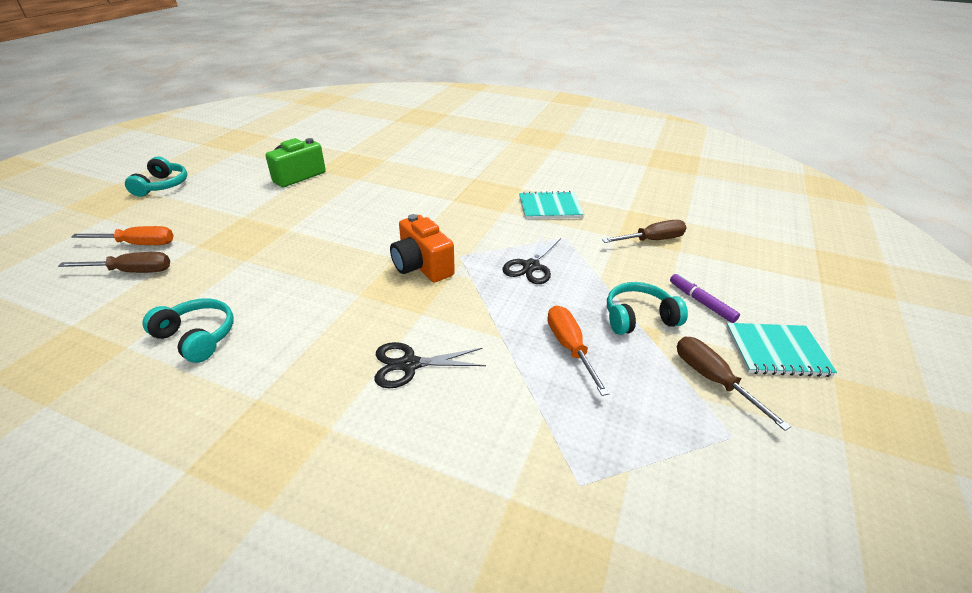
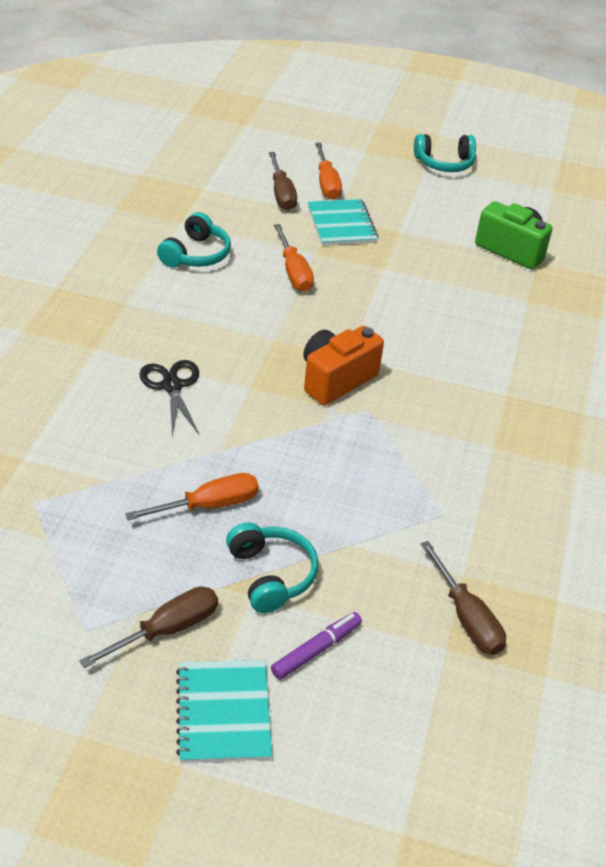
camera: 80 degrees right, 5 degrees up
black scissors [502,235,561,284] -> none
turquoise notebook [519,191,584,219] -> turquoise notebook moved to [308,199,379,246]
none -> orange screwdriver [274,224,314,292]

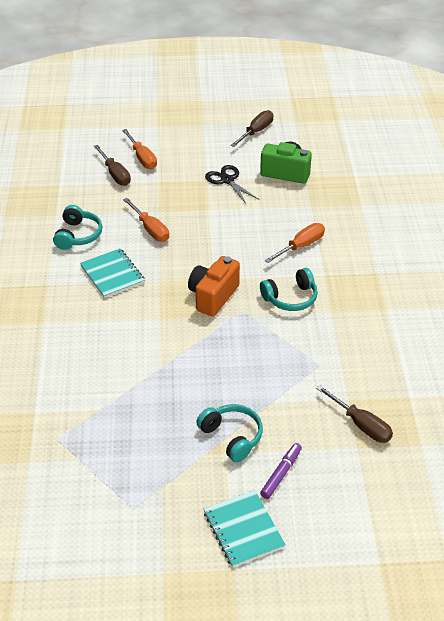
camera: 15 degrees left, 0 degrees up
brown screwdriver [79,586,218,668] -> brown screwdriver moved to [230,110,273,147]
orange screwdriver [125,473,259,520] -> orange screwdriver moved to [264,223,325,263]
black scissors [139,360,199,436] -> black scissors moved to [205,165,258,204]
turquoise notebook [308,199,379,246] -> turquoise notebook moved to [80,248,145,298]
turquoise headphones [414,134,476,172] -> turquoise headphones moved to [260,268,318,311]

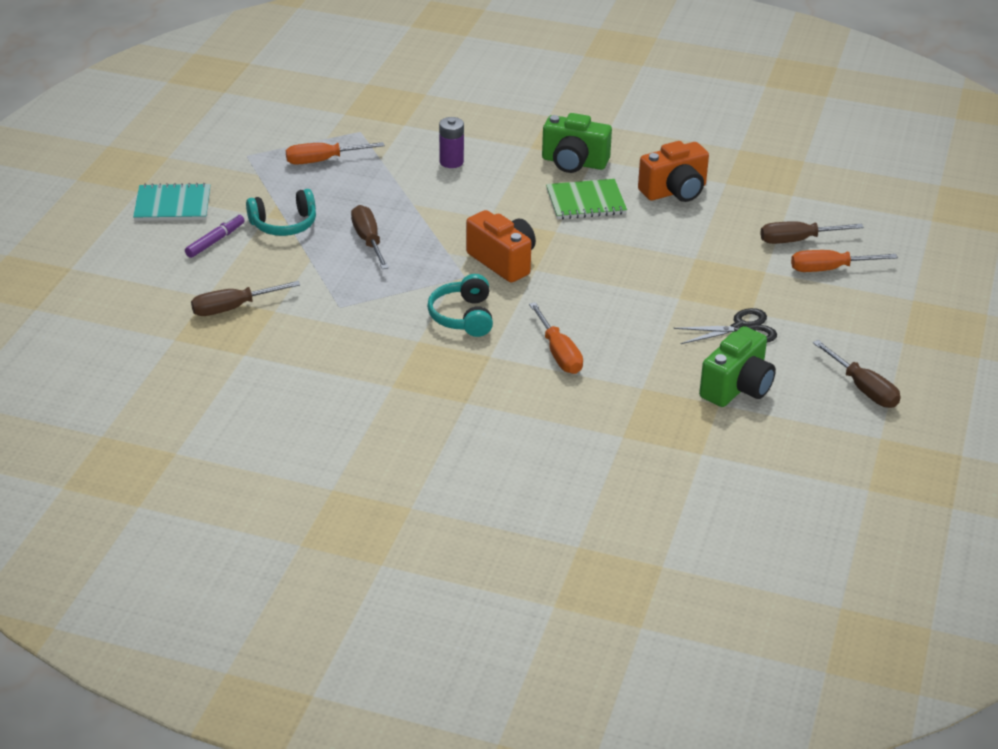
camera: 110 degrees right, 5 degrees down
turquoise headphones [53,205,102,250] -> orange camera [638,141,709,202]
turquoise notebook [80,248,145,298] -> green notebook [546,179,627,219]
orange screwdriver [123,198,169,242] -> orange screwdriver moved to [286,142,385,165]
purple marker [260,443,302,499] -> purple marker turned 105 degrees counterclockwise [185,214,245,258]
none -> brown screwdriver [351,205,389,269]
none -> purple battery [439,117,464,168]
none -> green camera [542,113,612,173]

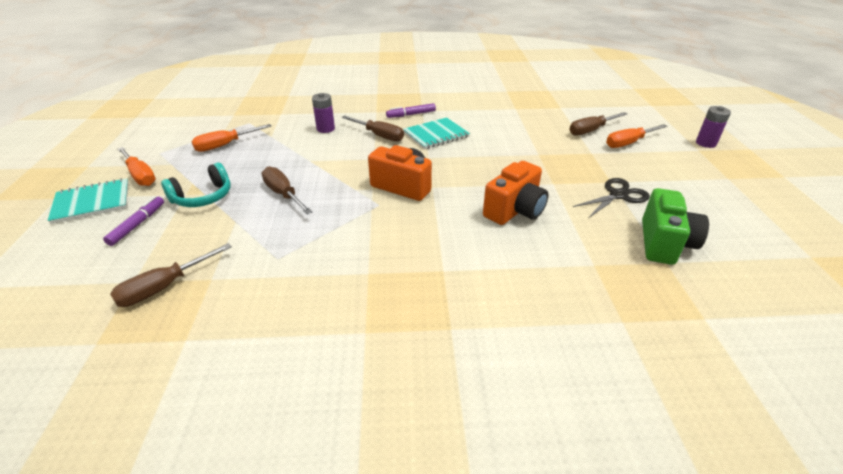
camera: 20 degrees left, 0 degrees up
turquoise headphones [427,274,493,337] -> none
orange screwdriver [529,302,583,374] -> orange screwdriver moved to [118,147,156,186]
green camera [542,113,612,173] -> purple marker [386,103,436,118]
green notebook [546,179,627,219] -> turquoise notebook [403,118,470,149]
orange camera [638,141,709,202] -> orange camera moved to [483,161,548,225]
brown screwdriver [813,340,901,408] -> brown screwdriver moved to [342,115,404,142]
none -> purple battery [696,106,731,148]

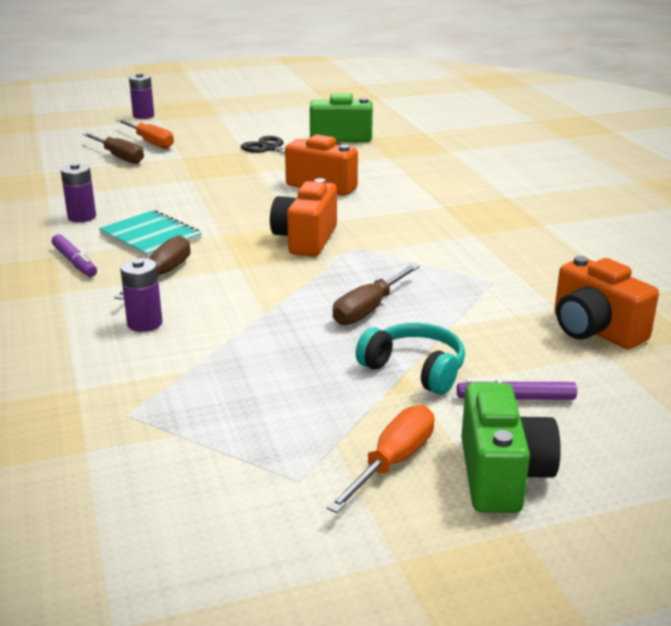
camera: 105 degrees left, 10 degrees down
turquoise notebook [48,178,129,224] -> green camera [461,382,561,513]
brown screwdriver [110,243,232,307] -> orange camera [554,256,659,349]
orange screwdriver [191,124,272,152] -> none
none -> purple battery [61,163,96,222]

